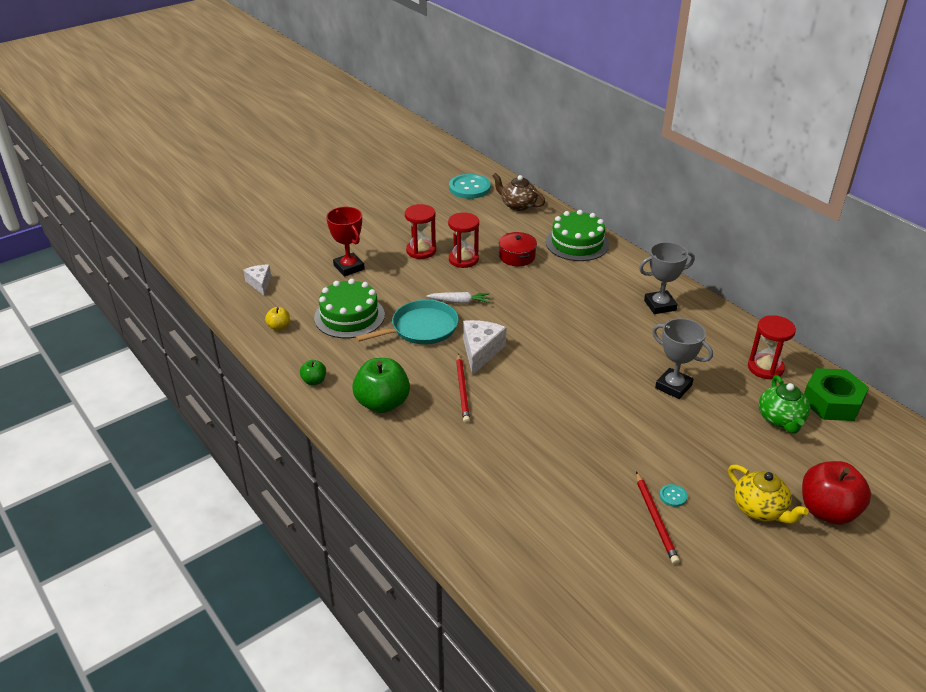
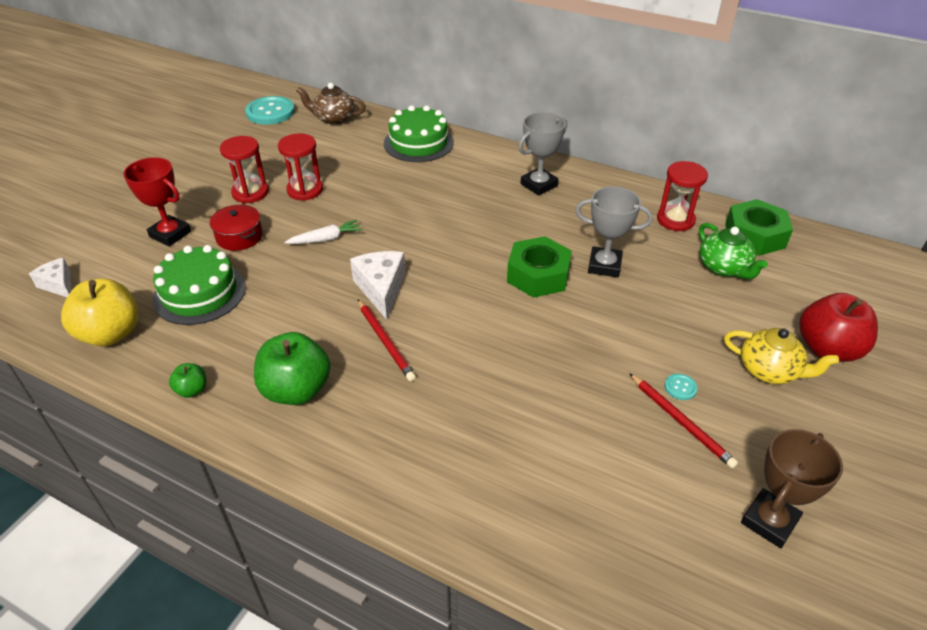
camera: 25 degrees left, 5 degrees up
yellow apple [265,307,290,331] -> yellow apple [61,279,139,346], size x2.09
turquoise pan [356,300,459,345] -> none
red pot [499,232,537,266] -> red pot moved to [210,205,263,251]
none -> green nut [507,236,572,298]
none -> brown trophy [741,429,843,548]

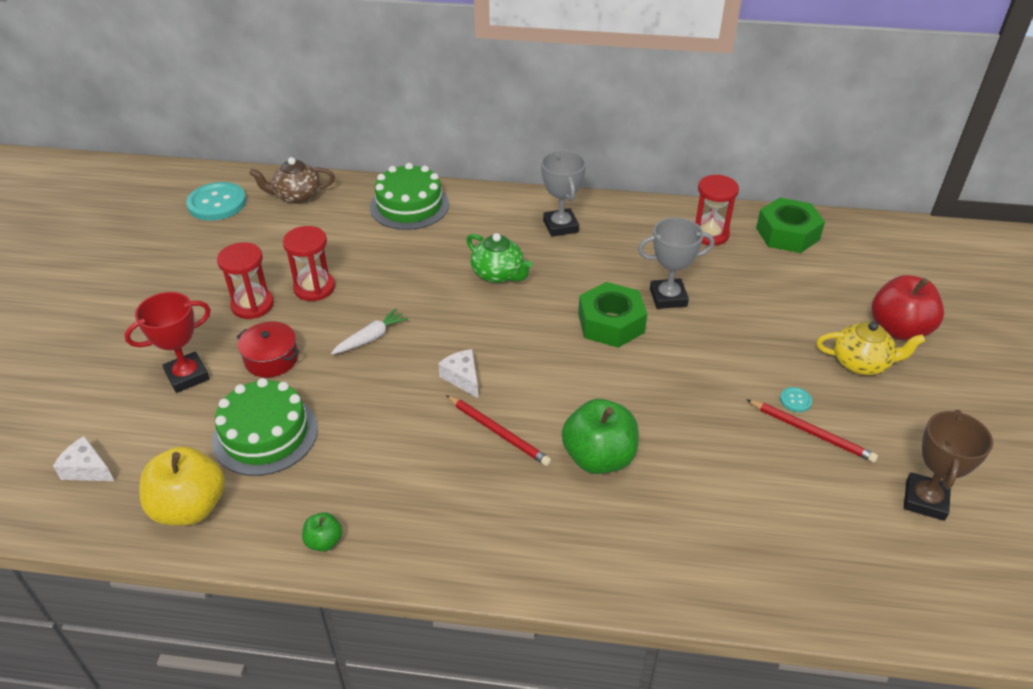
camera: 20 degrees left, 0 degrees up
red trophy [123,157,191,247] -> red trophy turned 45 degrees counterclockwise [124,292,211,393]
green apple [254,332,331,405] -> green apple moved to [562,399,639,474]
white cheese [350,251,406,320] -> white cheese [438,349,478,398], size x0.65
grey trophy [518,112,567,196] -> grey trophy turned 45 degrees counterclockwise [541,150,586,237]
green teapot [699,223,768,279] -> green teapot moved to [466,233,533,283]

